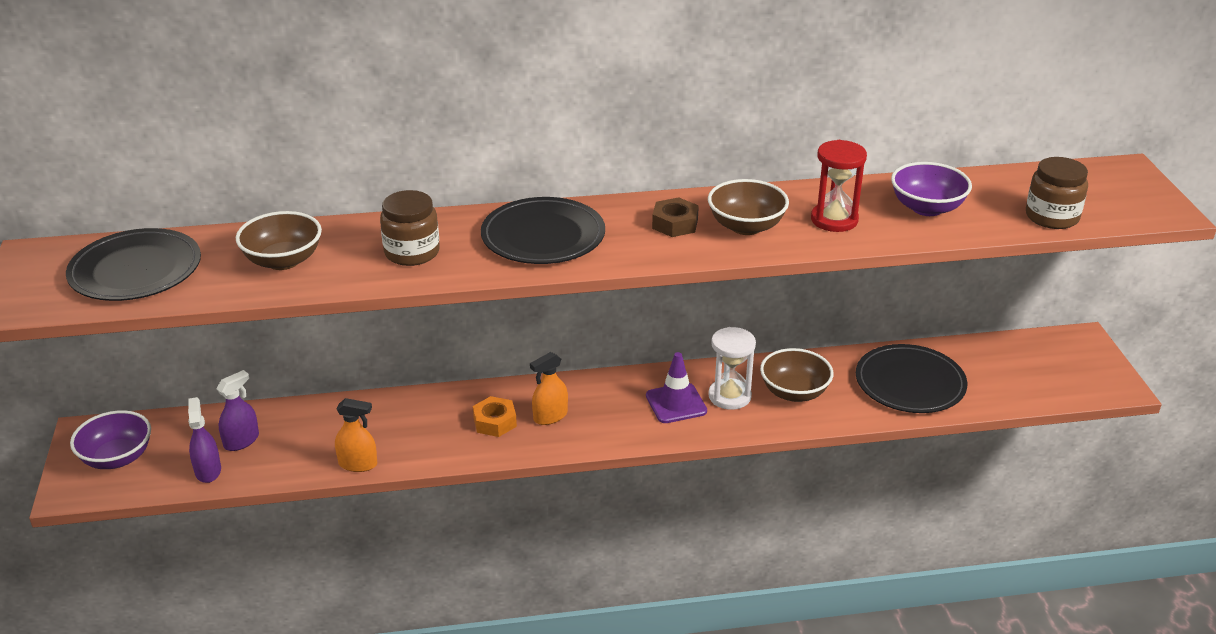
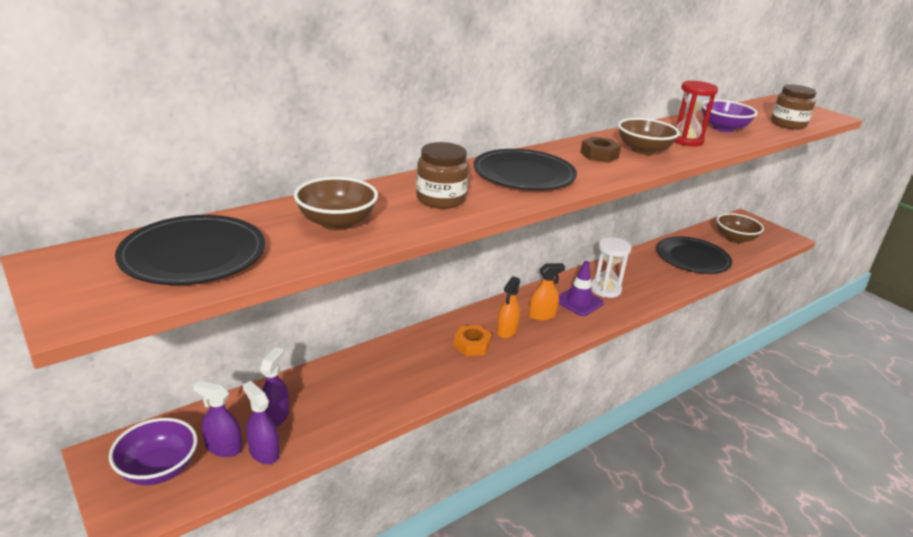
camera: 30 degrees left, 5 degrees down
orange spray bottle [335,398,377,472] -> orange spray bottle moved to [529,263,565,321]
brown bowl [760,348,833,402] -> brown bowl moved to [716,213,764,243]
none -> purple spray bottle [194,380,242,457]

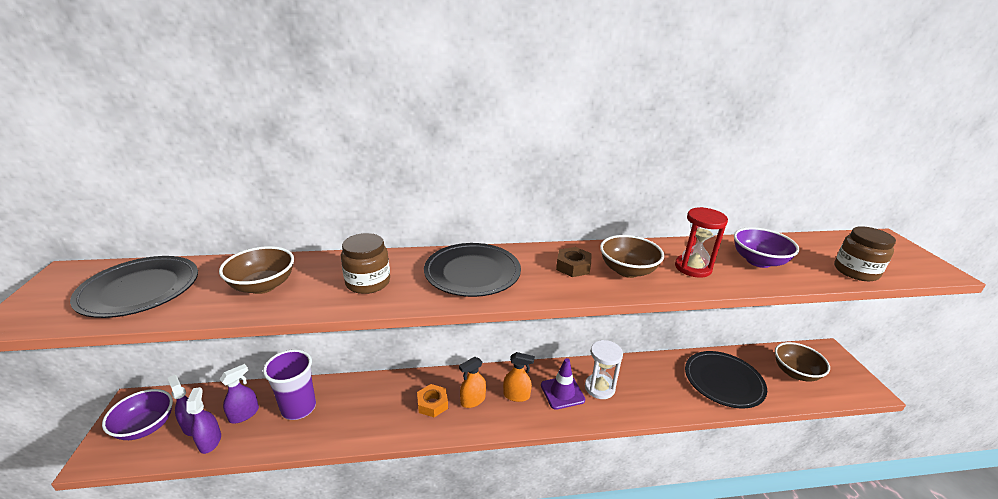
camera: 30 degrees right, 0 degrees up
none -> purple cup [263,349,316,420]

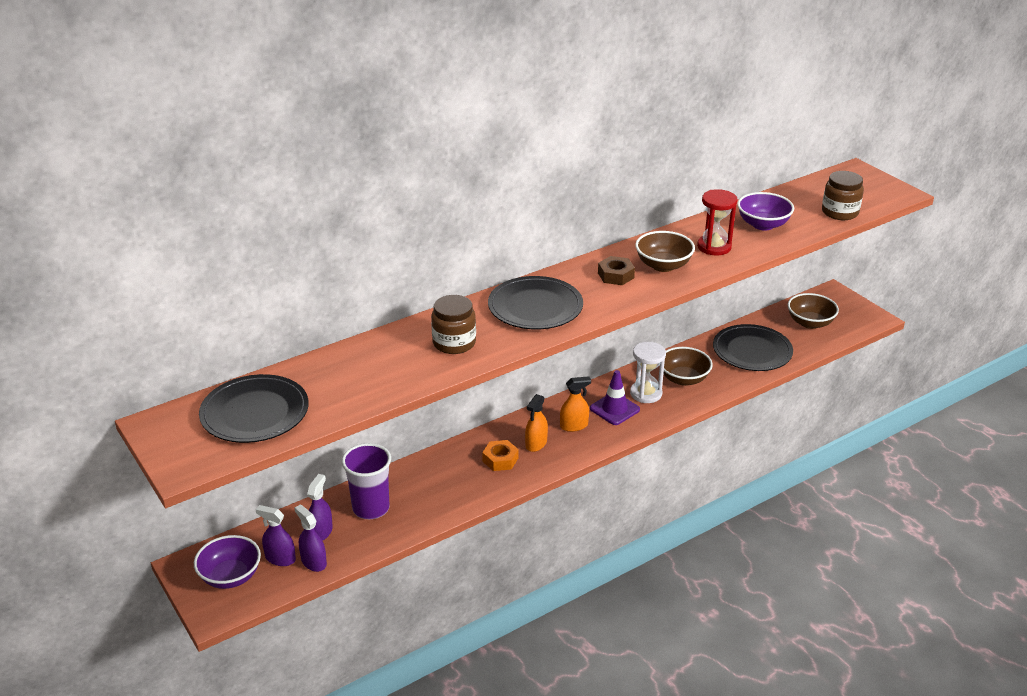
camera: 25 degrees left, 5 degrees up
brown bowl [219,246,294,294] -> brown bowl moved to [663,347,713,386]

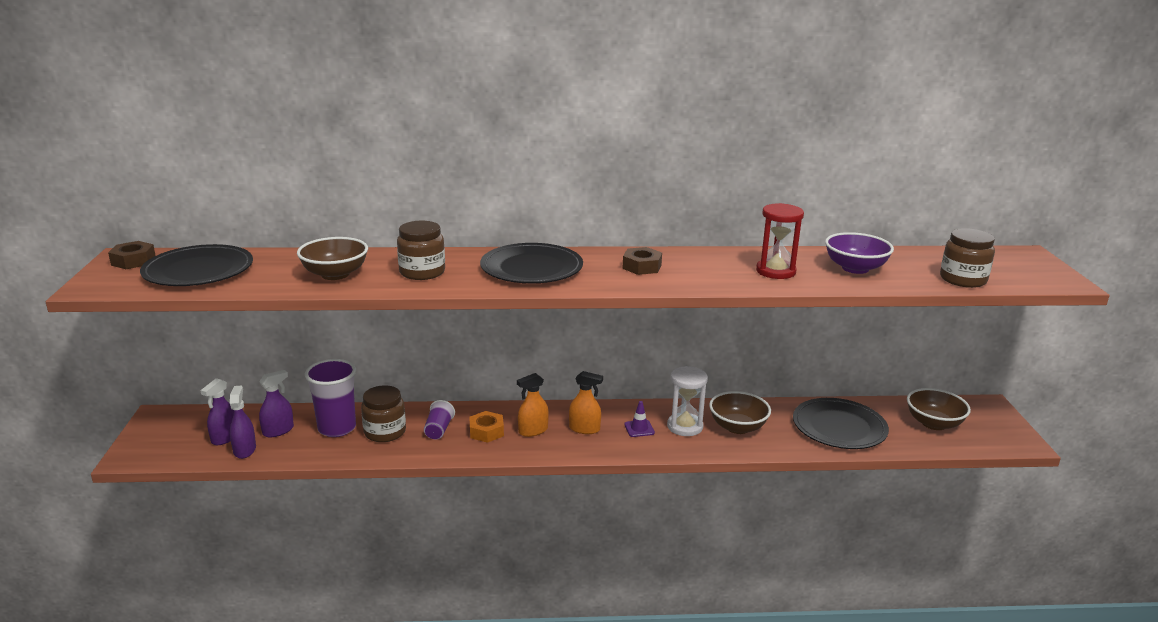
camera: 30 degrees right, 10 degrees down
purple bowl [194,535,261,589] -> none
purple spray bottle [256,505,296,566] -> purple spray bottle turned 120 degrees counterclockwise [200,378,234,445]
purple traffic cone [590,370,640,425] -> purple traffic cone [624,401,655,437], size x0.61
brown bowl [635,231,695,272] -> brown bowl moved to [297,237,368,280]
none -> brown nut [108,241,156,269]
none -> brown jar [361,385,406,442]
none -> purple cup [424,400,455,440]

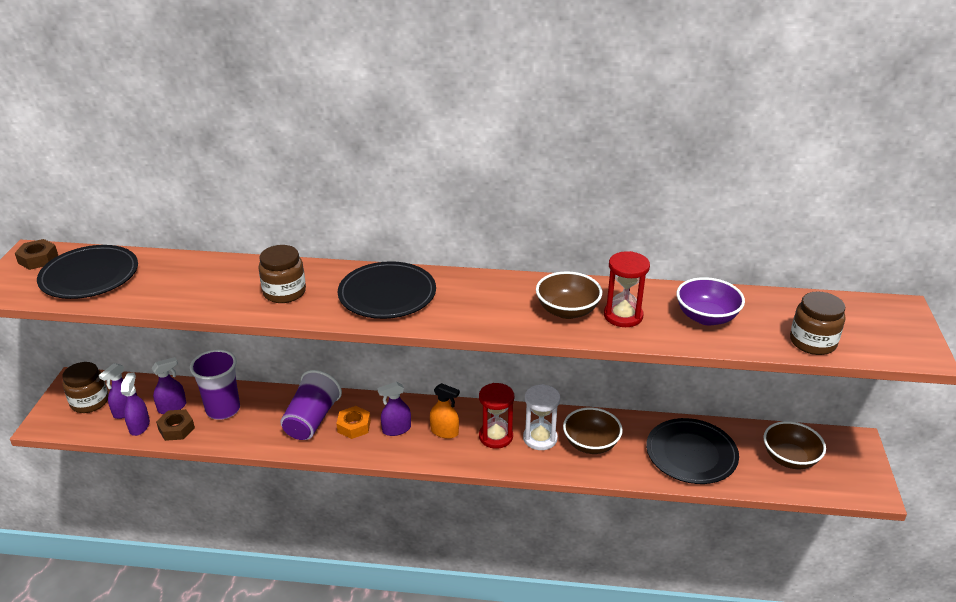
camera: 10 degrees right, 10 degrees up
brown bowl [297,237,368,280] -> brown bowl moved to [536,271,602,319]
brown jar [361,385,406,442] -> brown jar moved to [62,362,109,413]
purple cup [424,400,455,440] -> purple cup [280,370,342,440], size x1.85
orange spray bottle [517,373,549,437] -> purple spray bottle [378,382,411,436]
brown nut [623,247,662,275] -> brown nut moved to [156,409,195,441]
purple traffic cone [624,401,655,437] -> red hourglass [479,383,514,449]

